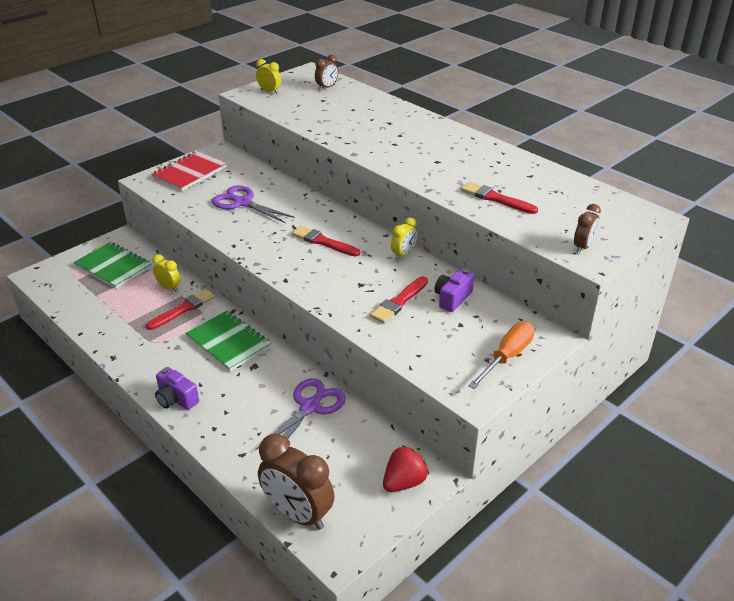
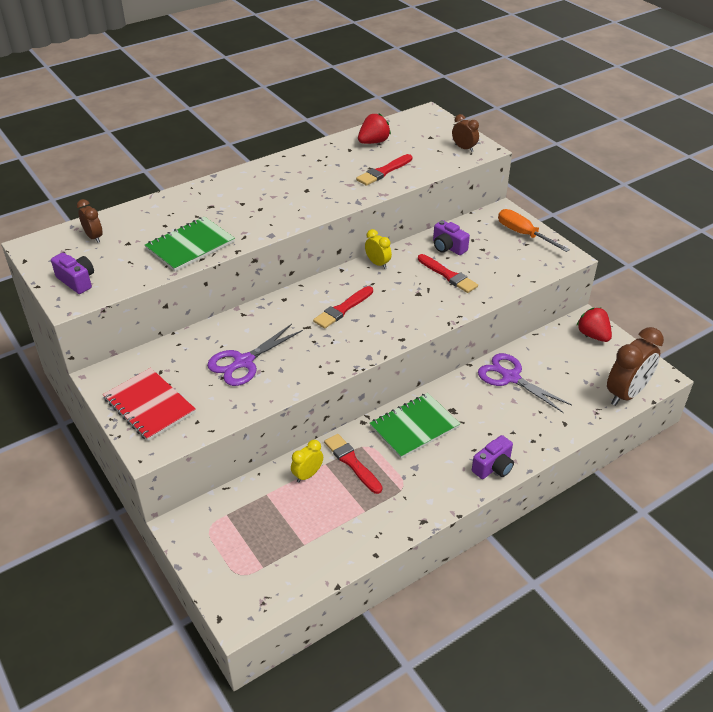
camera: 80 degrees left, 5 degrees up
green notebook [74,242,152,289] -> green notebook moved to [145,217,235,271]
yellow clock [256,59,281,94] -> purple camera [51,253,94,294]
none -> red strawberry [358,113,391,144]

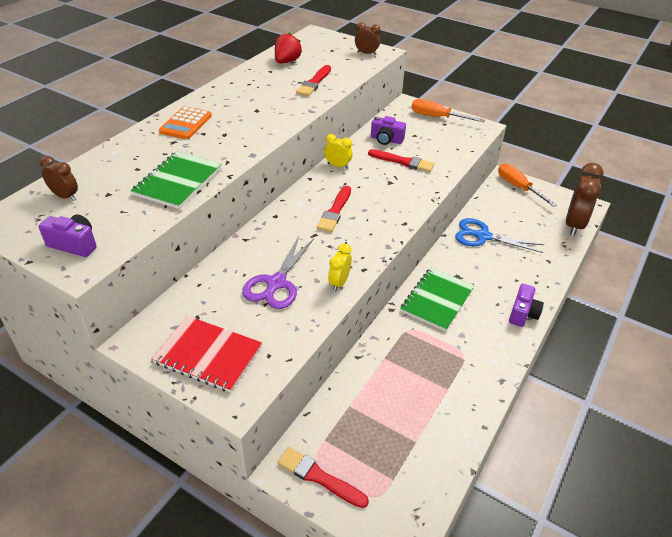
camera: 25 degrees left, 0 degrees up
yellow clock [291,440,323,483] -> yellow clock moved to [328,243,352,291]
red brush [324,434,382,494] -> red brush moved to [277,447,369,508]
purple scissors [478,353,572,413] -> blue scissors [455,218,544,253]
red strawberry [577,308,612,342] -> orange screwdriver [498,163,557,207]
none -> orange calculator [159,106,212,139]

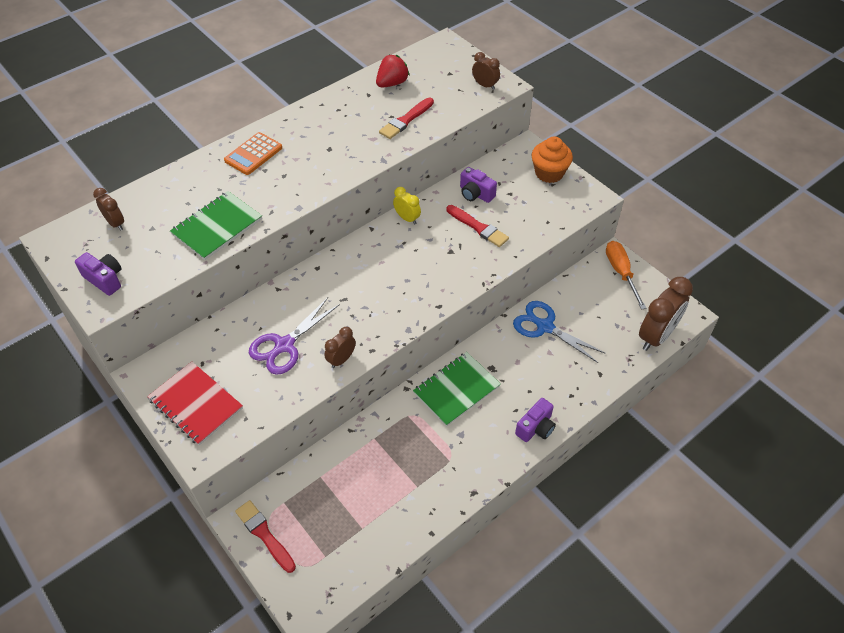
camera: 20 degrees right, 10 degrees up
red brush [317,186,351,232] -> none
yellow clock [328,243,352,291] -> brown clock [324,327,356,368]
orange screwdriver [411,99,485,122] -> orange cupcake [532,137,573,183]

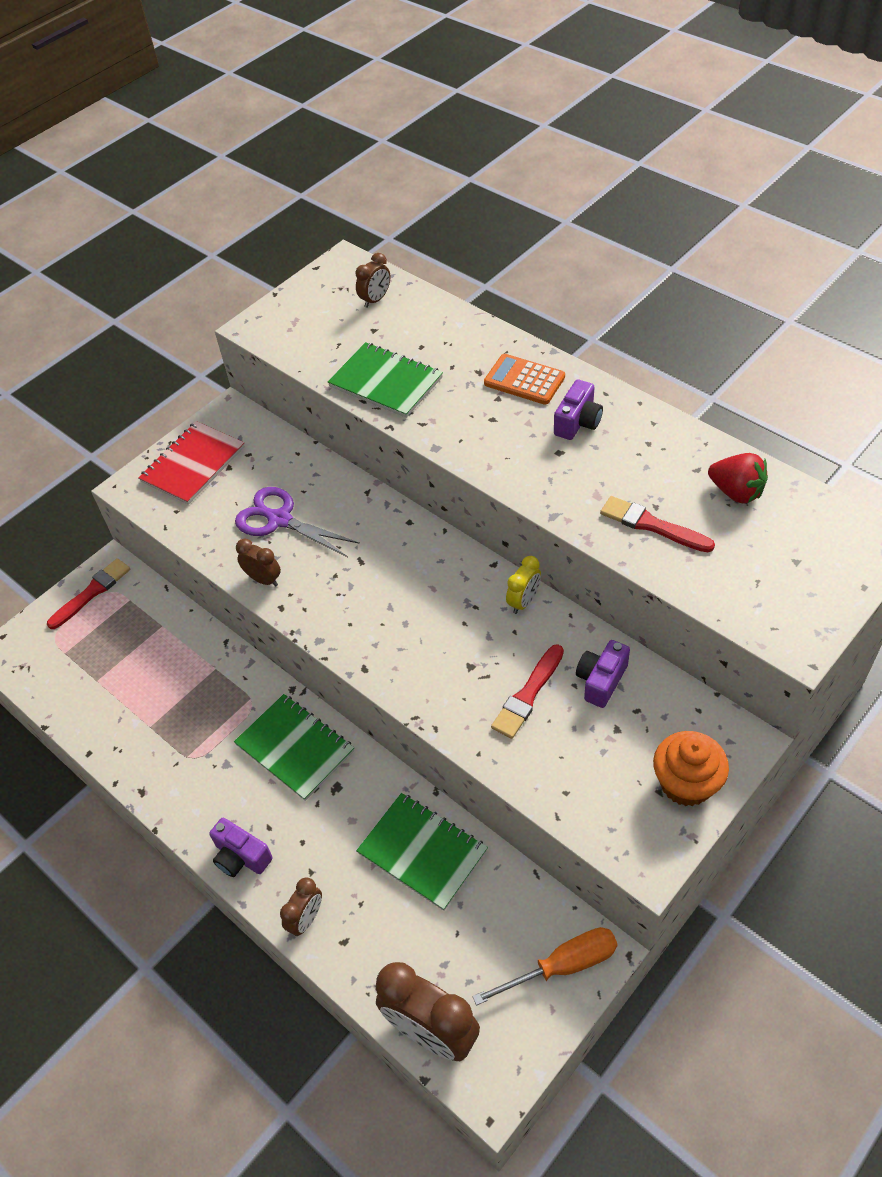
camera: 85 degrees right, 0 degrees up
purple camera [75,252,121,296] -> purple camera moved to [554,379,603,440]
brown clock [472,52,500,90] -> brown clock moved to [280,877,322,936]
blue scissors [513,301,606,363] -> green notebook [356,793,488,911]

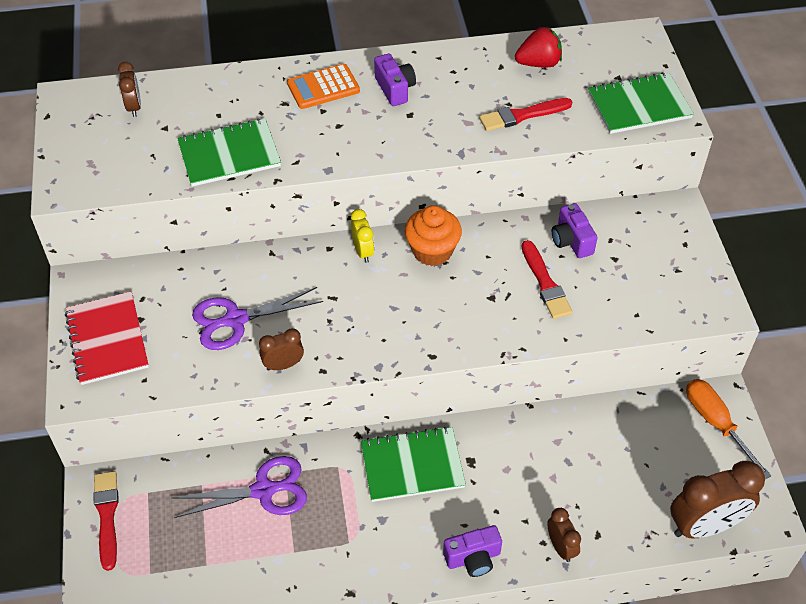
camera: 55 degrees left, 0 degrees up
green notebook [356,793,488,911] -> green notebook moved to [588,72,694,134]
orange screwdriver [472,927,617,1006] -> orange screwdriver turned 45 degrees counterclockwise [686,379,771,479]
yellow clock [506,556,541,614] -> yellow clock moved to [351,209,374,263]
orange cupcake [653,731,729,806] -> orange cupcake moved to [405,205,462,266]
none -> purple scissors [172,456,307,518]

